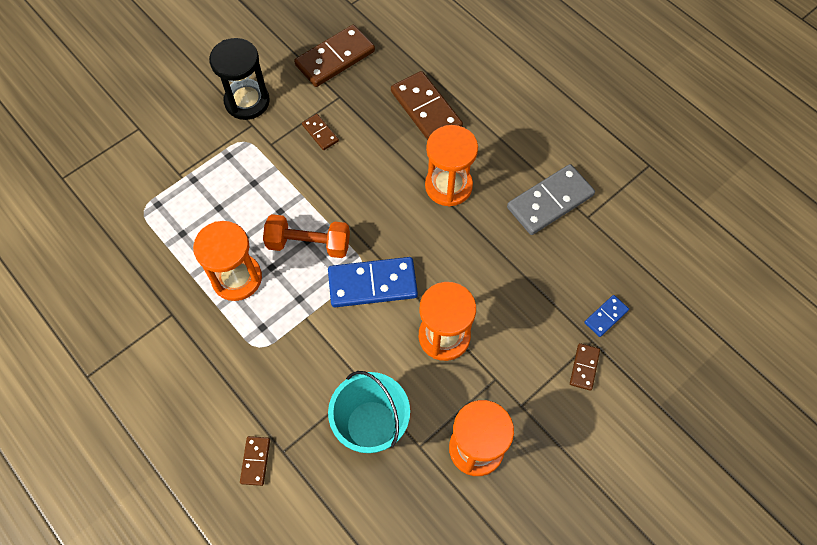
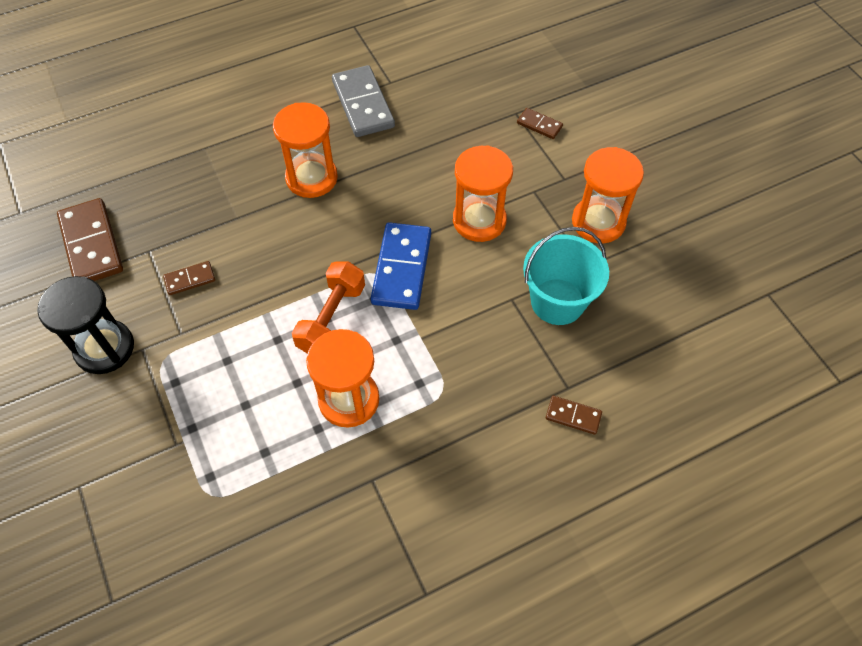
camera: 75 degrees left, 5 degrees down
brown domino [391,71,463,140] -> none
blue domino [584,295,629,337] -> none

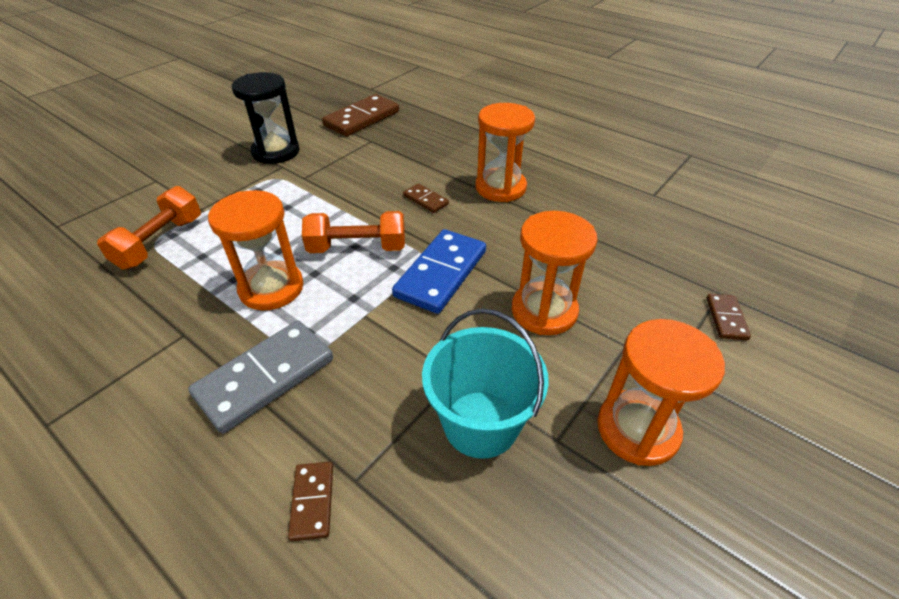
camera: 65 degrees right, 15 degrees down
brown domino [163,261,215,295] -> brown domino moved to [403,183,449,213]
grey domino [332,65,395,137] -> grey domino moved to [188,321,333,434]
blue domino [371,222,431,310] -> blue domino turned 45 degrees counterclockwise [392,229,486,314]
none -> orange dumbbell [97,186,201,270]

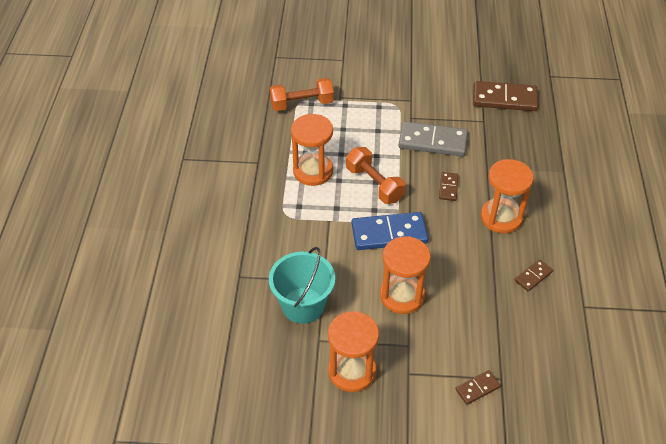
camera: 55 degrees right, 5 degrees up
grey domino [188,321,333,434] -> grey domino moved to [399,121,468,156]
black hourglass [232,72,300,164] -> none
brown domino [288,462,333,541] -> brown domino moved to [515,259,553,291]

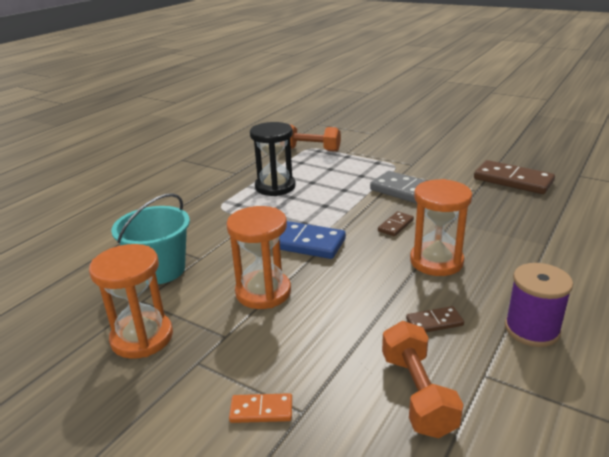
camera: 30 degrees right, 20 degrees down
orange hourglass [291,114,333,186] -> black hourglass [250,122,296,196]
orange dumbbell [346,147,406,204] -> orange dumbbell moved to [382,321,463,438]
brown domino [456,370,501,405] -> orange domino [229,393,292,423]
none -> purple spool [505,263,573,347]

